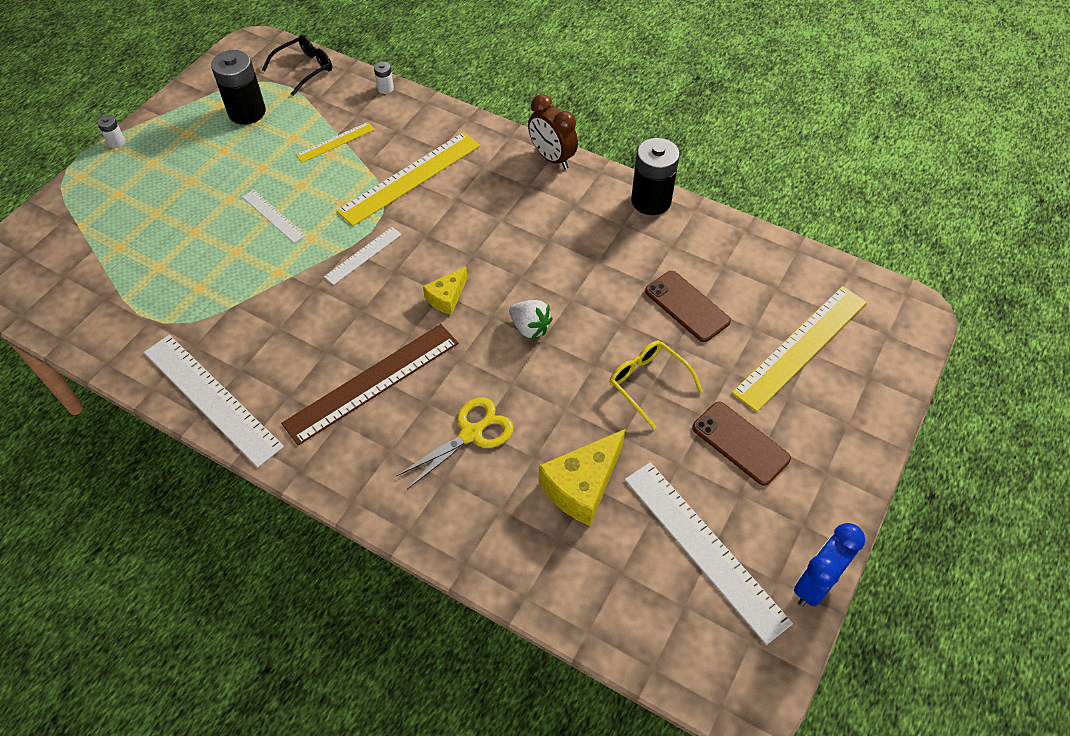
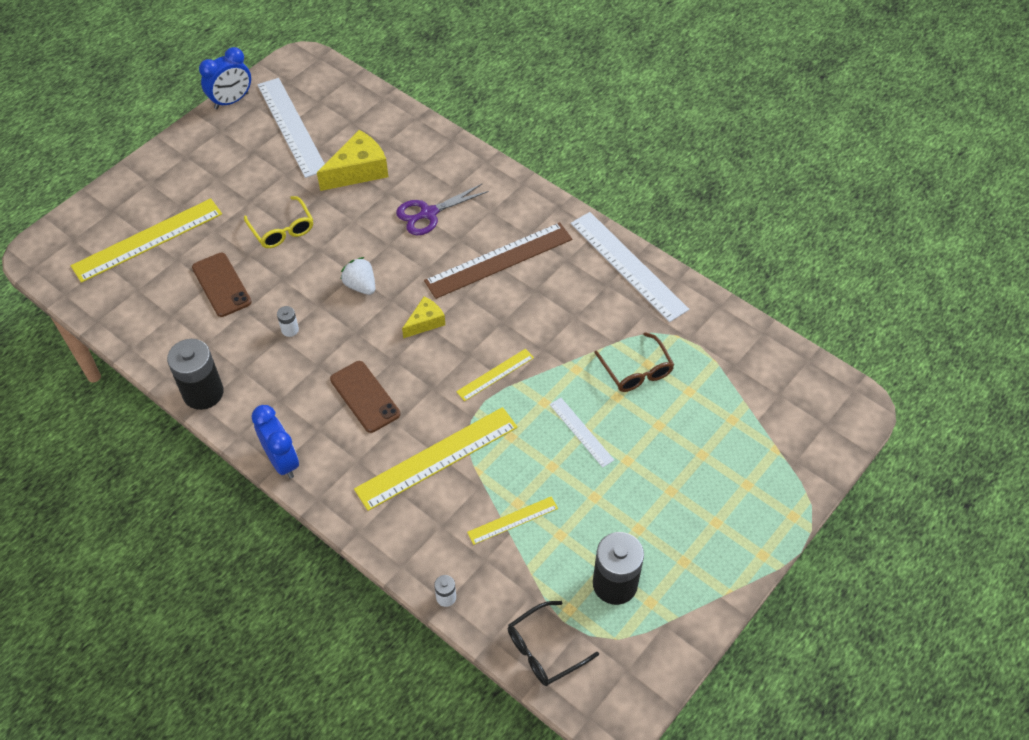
camera: 170 degrees left, 0 degrees up
white battery [97,115,125,148] -> white battery moved to [277,306,299,337]
white ruler [324,227,402,285] -> yellow ruler [456,349,534,401]
yellow scissors [396,397,514,489] -> purple scissors [396,184,489,235]
brown clock [528,94,578,169] -> blue clock [251,405,299,479]
brown phone [692,402,791,486] -> brown phone moved to [330,361,400,433]
none -> brown glasses [594,332,674,392]

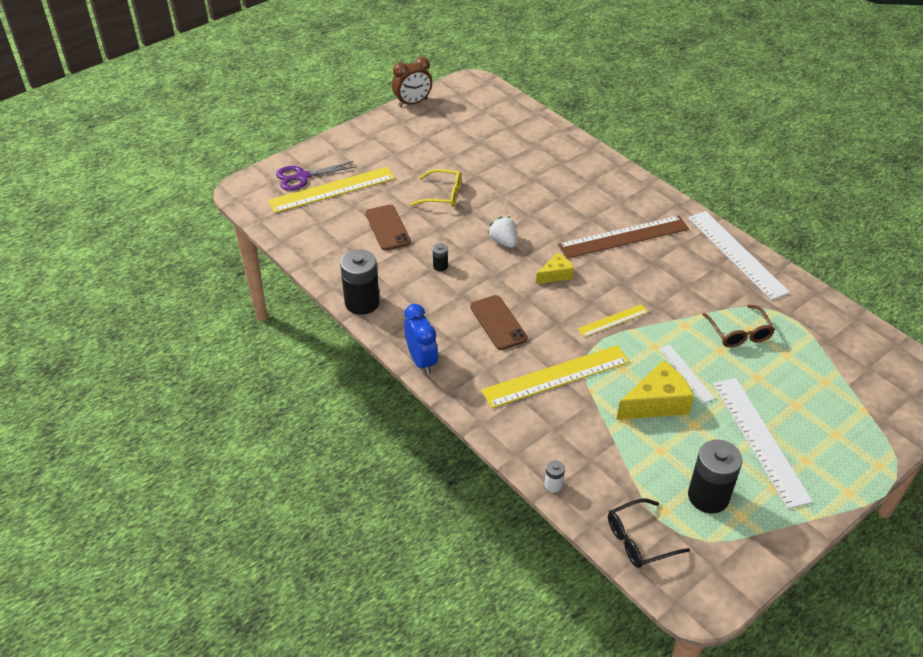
camera: 10 degrees right, 10 degrees down
blue clock [199,47,251,109] -> brown clock [392,57,432,107]
yellow glasses [244,196,313,248] -> yellow glasses turned 60 degrees counterclockwise [410,169,461,207]
white ruler [257,78,325,178] -> white ruler moved to [713,378,813,509]
white battery [277,306,299,337] -> black battery [433,243,448,271]
yellow cheese [317,130,388,191] -> yellow cheese moved to [616,360,694,420]
purple scissors [396,184,489,235] -> purple scissors moved to [276,161,357,191]
yellow ruler [467,496,558,545] -> none

